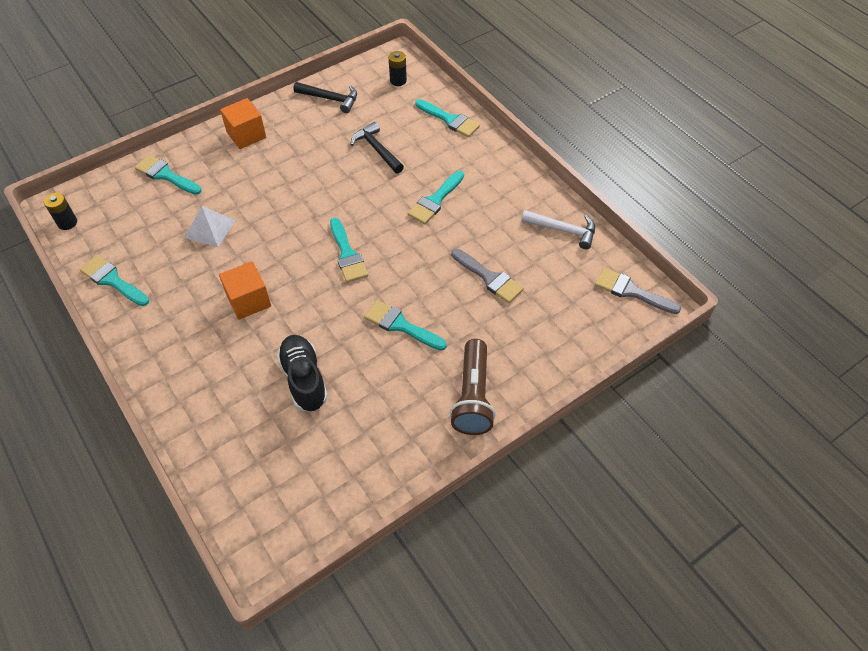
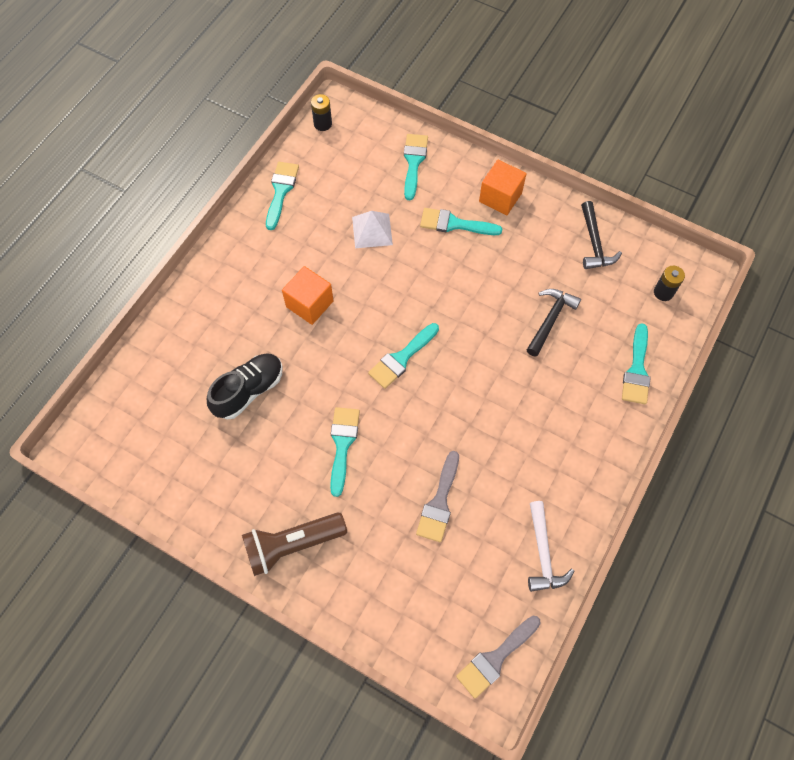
camera: 65 degrees right, 10 degrees up
turquoise brush [408,171,464,224] -> turquoise brush moved to [420,208,502,235]
grey brush [595,268,681,314] -> grey brush turned 135 degrees counterclockwise [456,616,541,699]

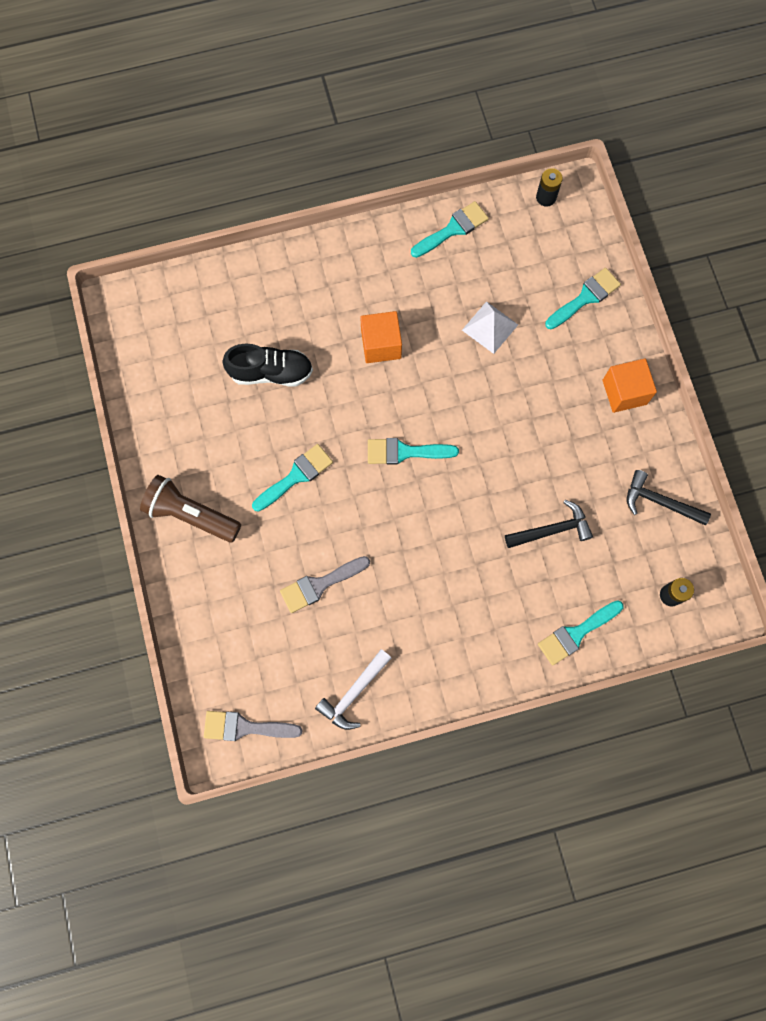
camera: 45 degrees right, 10 degrees up
turquoise brush [420,208,502,235] -> none
black hammer [581,201,622,269] -> black hammer turned 75 degrees clockwise [627,470,711,526]

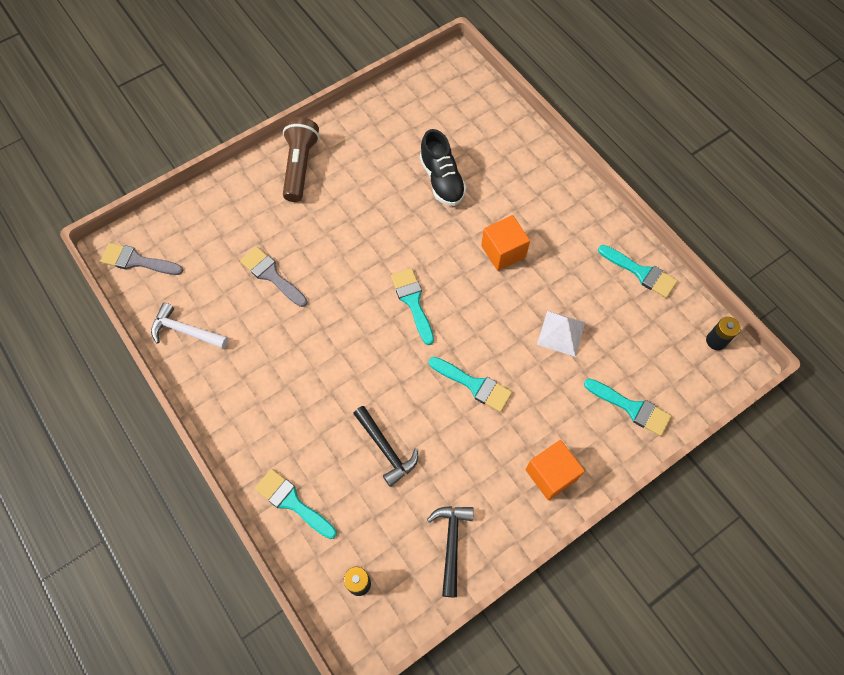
camera: 70 degrees right, 10 degrees down
grey brush [204,711,303,741] -> grey brush turned 60 degrees counterclockwise [100,243,183,275]
turquoise brush [252,444,333,512] -> turquoise brush moved to [429,357,512,412]

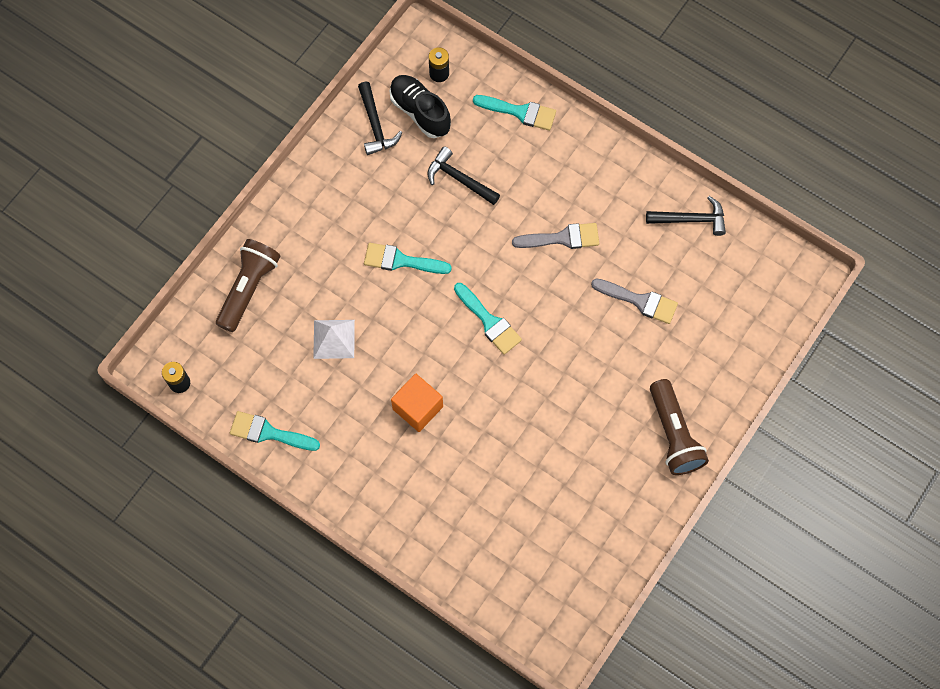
camera: 160 degrees right, 5 degrees up
grey brush [100,243,183,275] -> grey brush moved to [512,223,599,249]
white hammer [151,303,228,349] -> black hammer [646,196,726,236]
black shoe [420,129,467,206] -> black shoe moved to [390,75,451,138]
orange cube [526,440,585,500] -> none
turquoise brush [584,378,672,436] -> brown flashlight [216,239,280,332]

